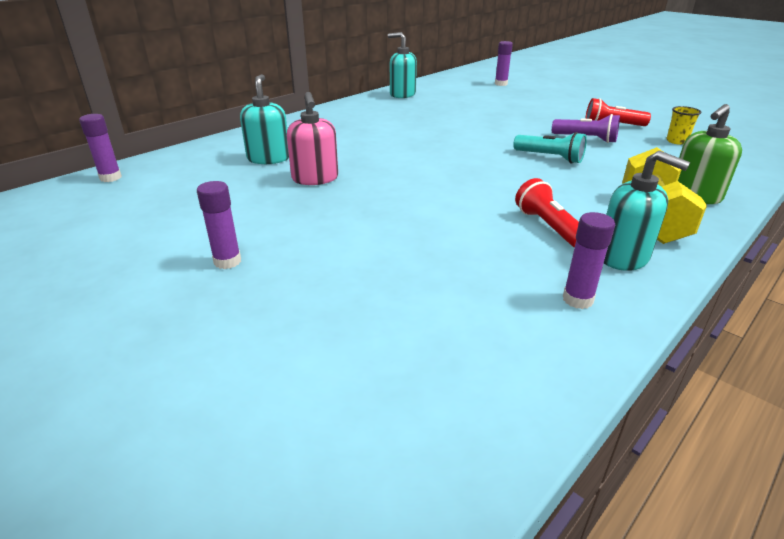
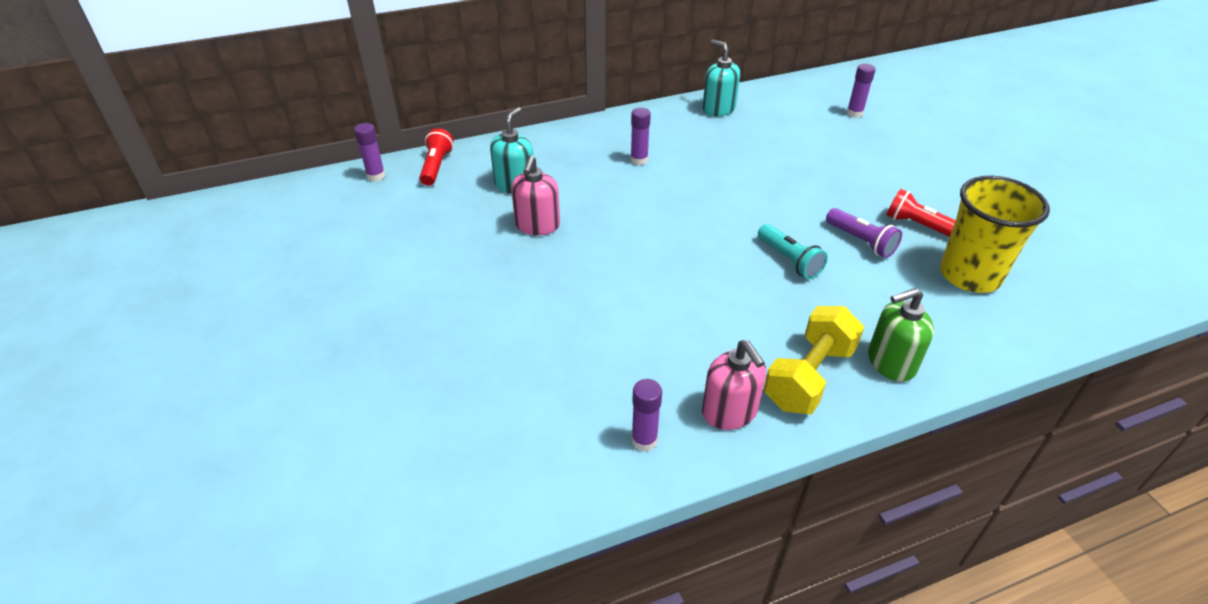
camera: 25 degrees right, 10 degrees up
purple glue stick [197,181,241,269] -> purple glue stick moved to [630,108,651,165]
red flashlight [515,178,579,248] -> red flashlight moved to [419,128,454,186]
turquoise soap dispenser [604,150,691,271] -> pink soap dispenser [702,340,766,430]
yellow cup [666,106,701,145] -> yellow cup [940,176,1050,293], size x2.43

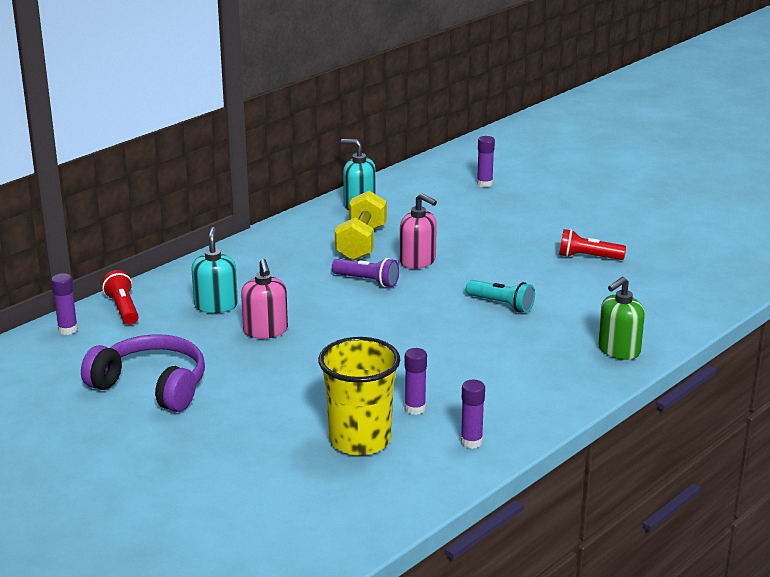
camera: 25 degrees left, 15 degrees down
purple glue stick [630,108,651,165] -> purple glue stick moved to [405,348,427,415]
pink soap dispenser [702,340,766,430] -> pink soap dispenser moved to [400,193,437,269]
yellow dumbbell [764,306,864,414] -> yellow dumbbell moved to [335,191,387,261]
purple flashlight [826,208,902,258] -> purple flashlight moved to [332,258,399,287]
yellow cup [940,176,1050,293] -> yellow cup moved to [318,337,400,456]
none -> purple headphones [81,334,205,412]

